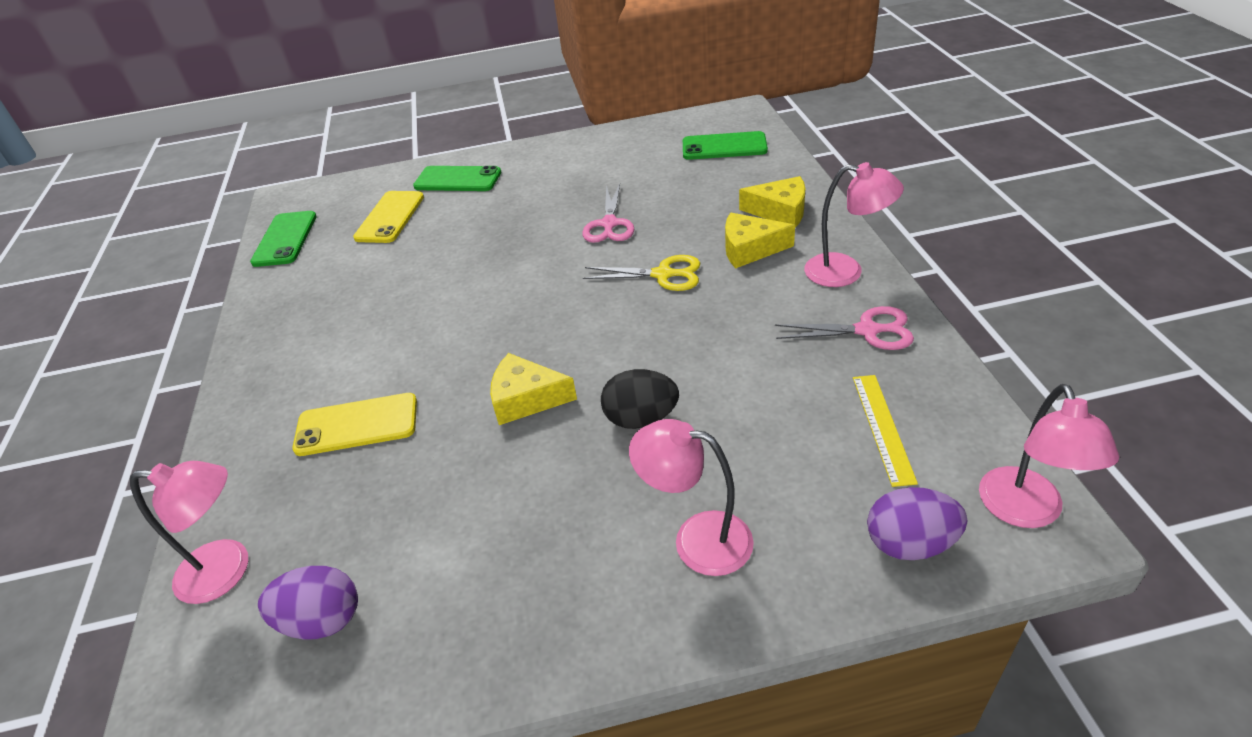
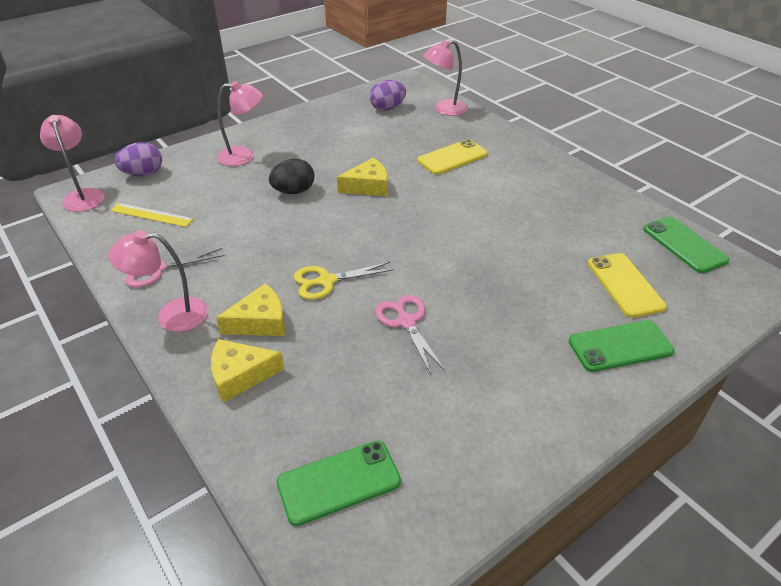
camera: 150 degrees right, 0 degrees up
yellow ruler [853,375,918,487] -> yellow ruler turned 45 degrees counterclockwise [110,203,193,227]

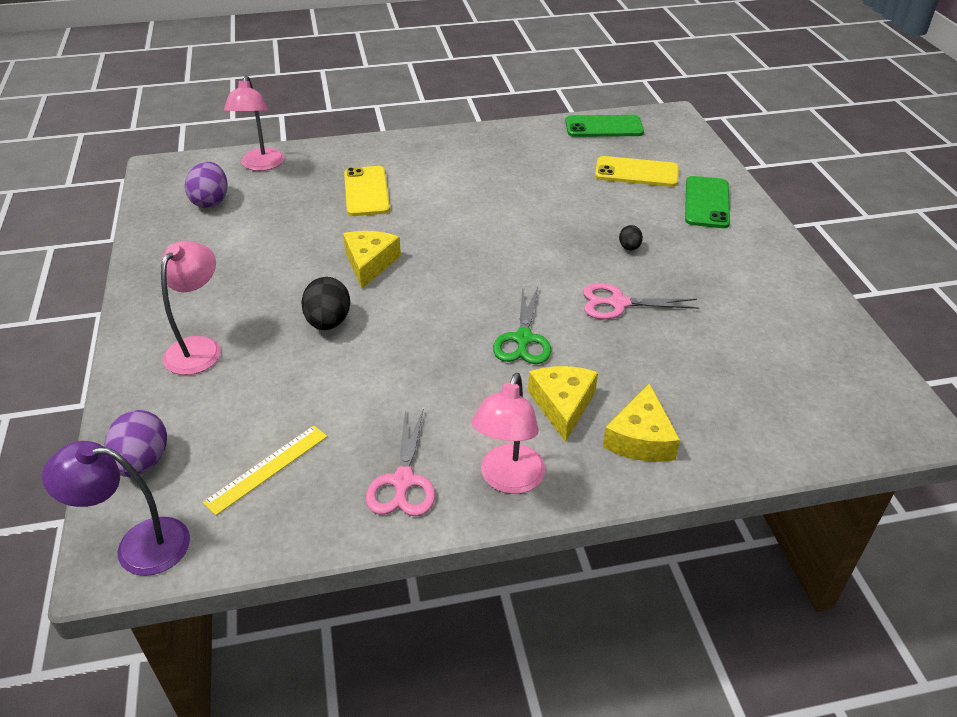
camera: 65 degrees left, 0 degrees up
pink lamp [40,115,105,212] -> purple lamp [42,441,190,576]
green phone [277,441,401,526] -> none
yellow scissors [294,262,394,300] -> green scissors [493,287,551,364]
none -> black egg [619,225,643,251]

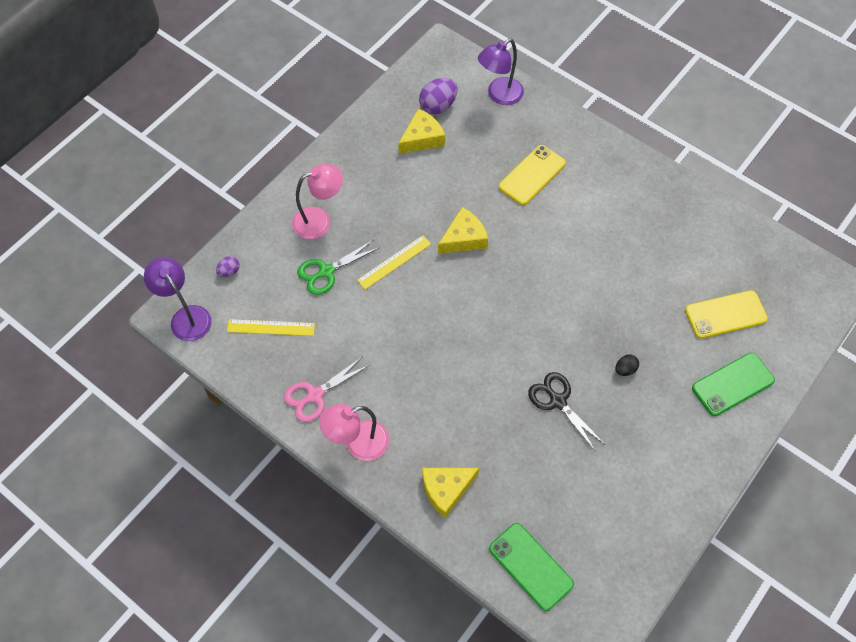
camera: 50 degrees right, 20 degrees up
purple egg [104,410,167,477] -> purple egg [216,256,240,277], size x0.54
pink lamp [224,76,284,171] -> purple lamp [478,39,524,105]
black egg [301,277,350,330] -> yellow ruler [357,235,431,289]
green scissors [493,287,551,364] -> green scissors moved to [297,240,380,295]
yellow cheese [528,366,598,442] -> yellow cheese moved to [398,109,445,154]
green phone [565,115,644,137] -> green phone moved to [489,523,574,611]
pink scissors [583,283,699,320] -> black scissors [528,372,604,452]
yellow phone [595,156,679,187] -> yellow phone turned 75 degrees counterclockwise [685,290,768,339]

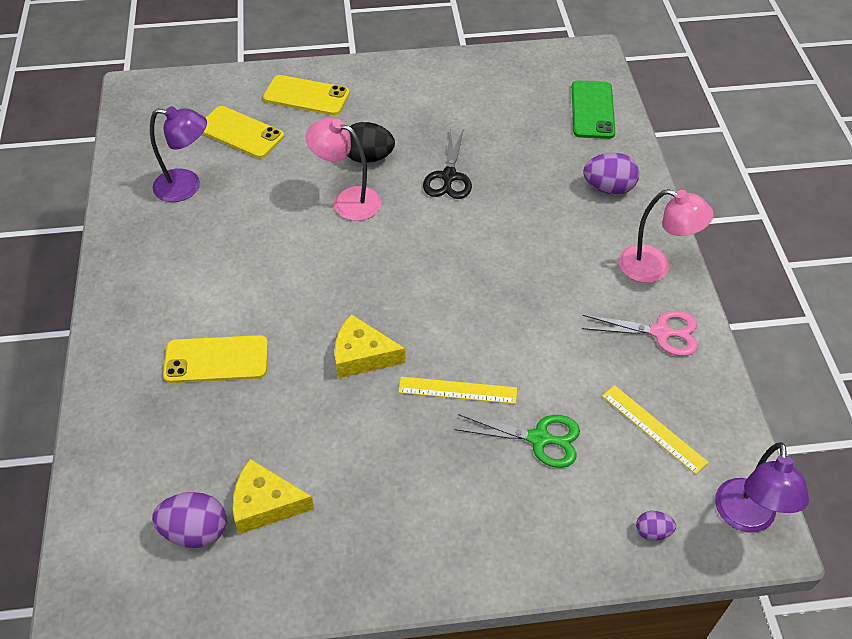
camera: 135 degrees left, 10 degrees down
pink lamp [292,164,343,239] -> pink lamp moved to [306,118,382,221]
yellow cheese [422,468,479,518] -> purple egg [583,153,639,195]
purple lamp [478,39,524,105] -> purple lamp moved to [150,106,207,202]
black egg [615,355,639,376] -> black egg [347,122,395,163], size x1.85
green phone [692,353,775,416] -> yellow phone [263,75,350,115]

